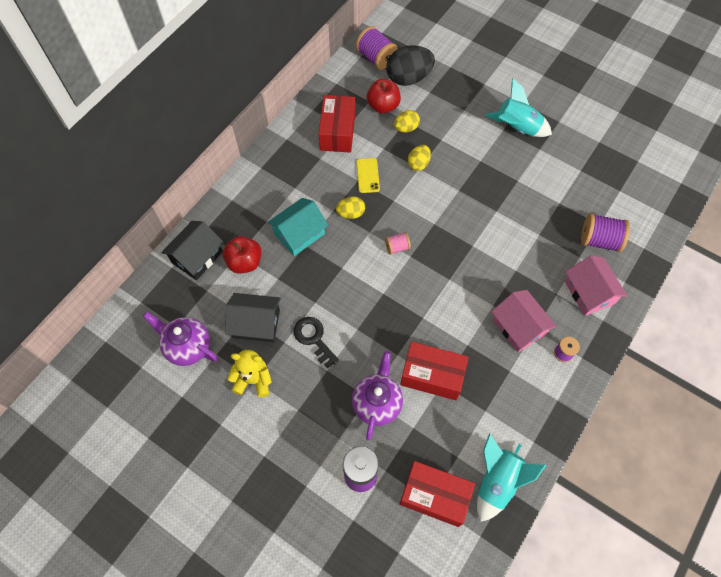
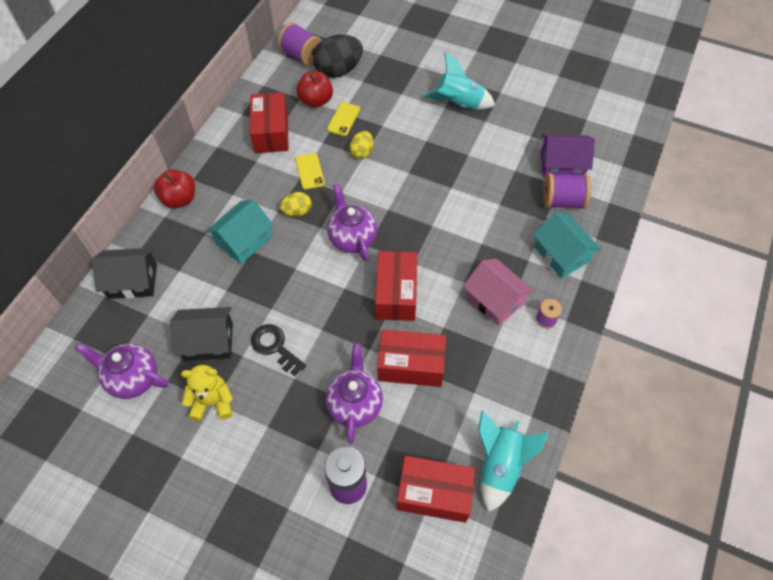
camera: 10 degrees left, 5 degrees down
black house [161,221,224,280] -> black house turned 60 degrees clockwise [92,248,157,299]
red apple [223,236,261,274] -> red apple moved to [154,169,195,208]
pink spool [385,232,411,255] -> purple teapot [327,184,377,262]
yellow egg [394,110,420,132] -> yellow phone [327,102,360,136]
pink house [565,255,627,316] -> turquoise house [533,212,601,278]
none -> red box [375,251,417,321]
none -> purple house [541,134,595,178]

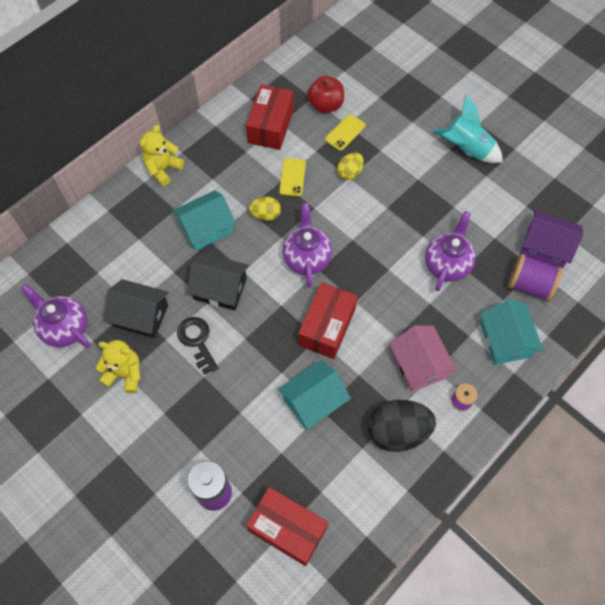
camera: 20 degrees right, 5 degrees up
black house [92,248,157,299] -> black house moved to [187,253,249,310]
red apple [154,169,195,208] -> yellow teddy bear [140,125,184,186]
purple spool [278,22,322,66] -> none
black egg [313,34,363,78] -> black egg moved to [367,400,436,452]
purple teapot [326,343,383,444] -> purple teapot moved to [425,211,476,291]
red box [377,329,446,387] -> turquoise house [278,360,351,430]
turquoise rocket [478,411,549,512] -> none

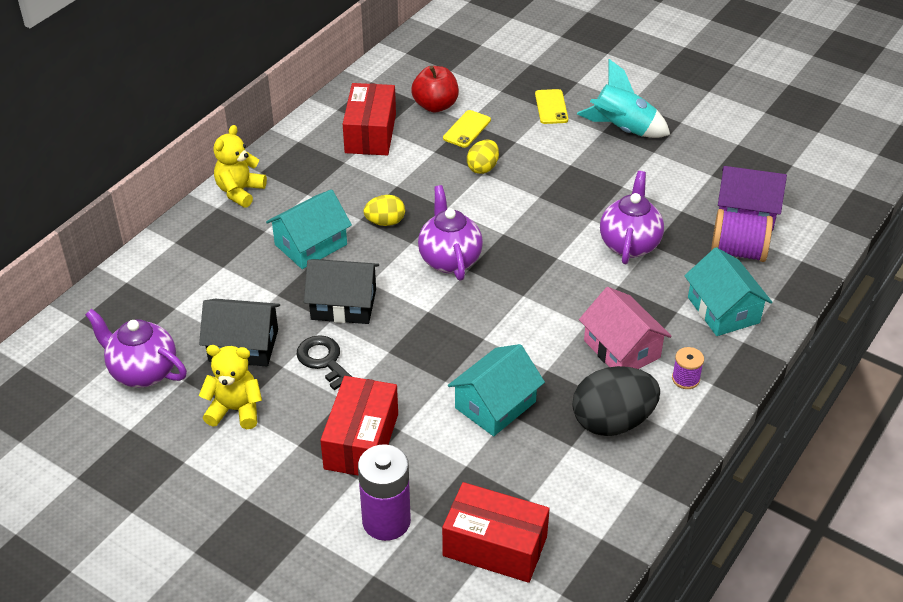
camera: 10 degrees left, 20 degrees down
yellow phone [279,158,306,196] -> yellow phone moved to [535,89,568,124]
red box [298,282,358,359] -> red box moved to [320,376,398,476]

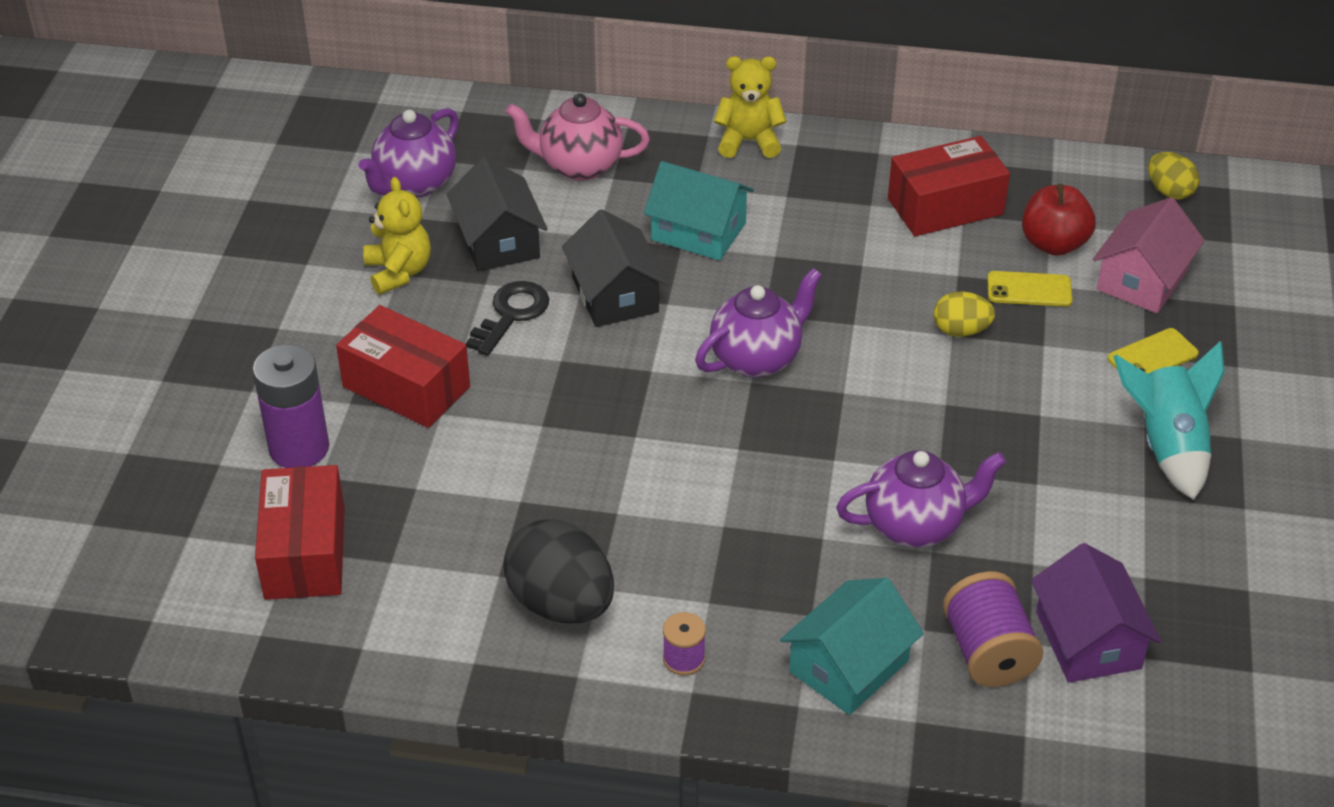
camera: 65 degrees right, 0 degrees up
purple teapot [85,309,187,388] -> purple teapot turned 150 degrees counterclockwise [359,108,459,198]
red box [320,376,398,476] -> red box turned 45 degrees clockwise [336,305,470,428]
yellow egg [364,195,405,226] -> yellow egg moved to [1148,152,1199,200]
turquoise house [448,344,545,436] -> none
pink house [579,287,671,369] -> pink house moved to [1093,197,1205,313]
none -> pink teapot [506,93,650,181]

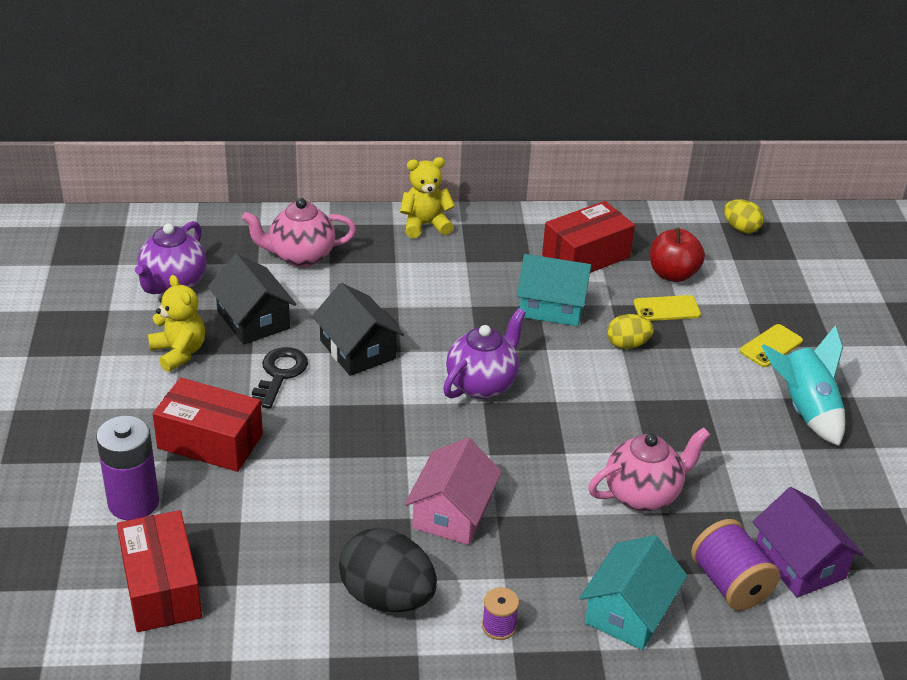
camera: 15 degrees left, 5 degrees down
turquoise house [644,161,754,261] -> turquoise house moved to [517,254,592,326]
purple teapot [836,450,1006,548] -> pink teapot [588,427,711,511]
pink house [1093,197,1205,313] -> pink house moved to [405,438,502,545]

